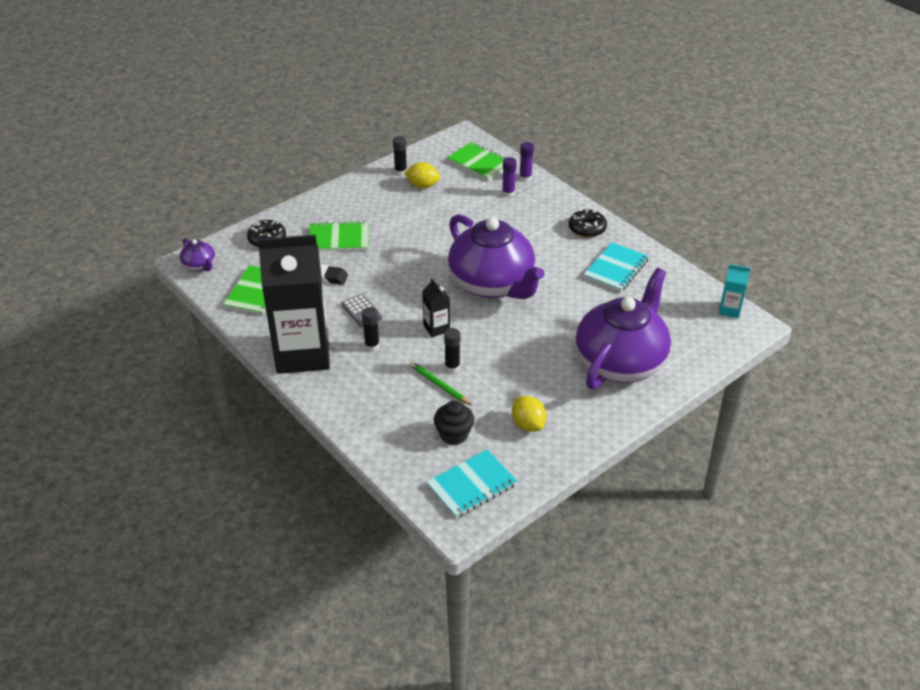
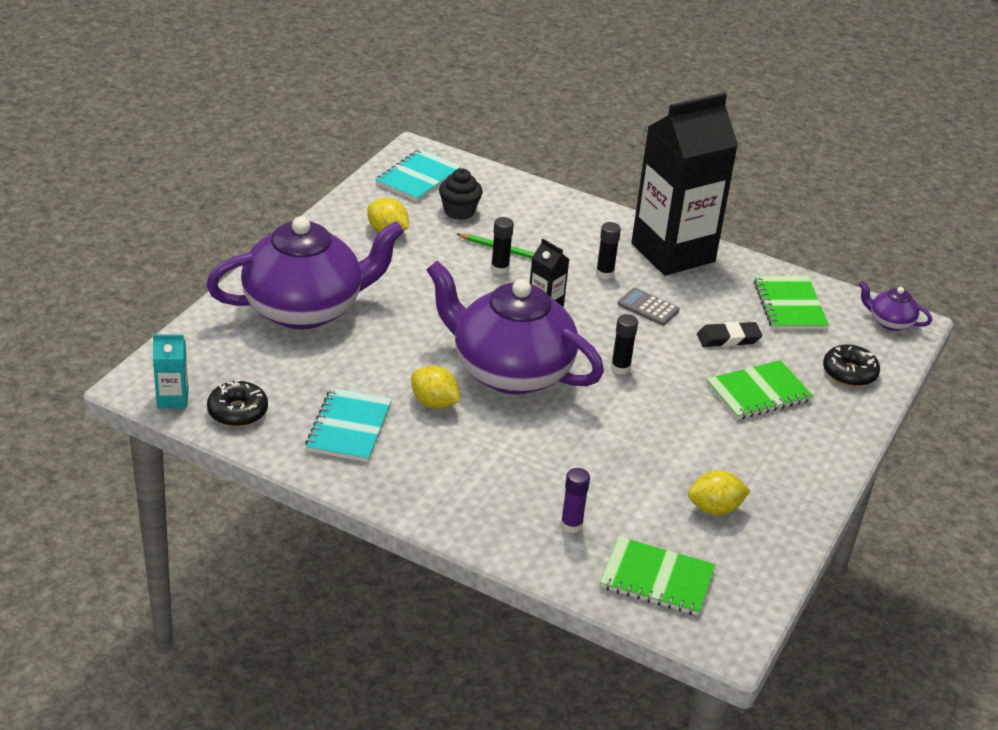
camera: 155 degrees right, 5 degrees down
black glue stick [393,136,407,175] -> black glue stick moved to [611,314,638,375]
purple glue stick [519,142,534,182] -> none
black donut [569,209,607,238] -> black donut moved to [207,380,268,427]
purple teapot [575,268,671,390] -> purple teapot turned 120 degrees counterclockwise [206,216,404,329]
none -> yellow lemon [411,366,460,409]

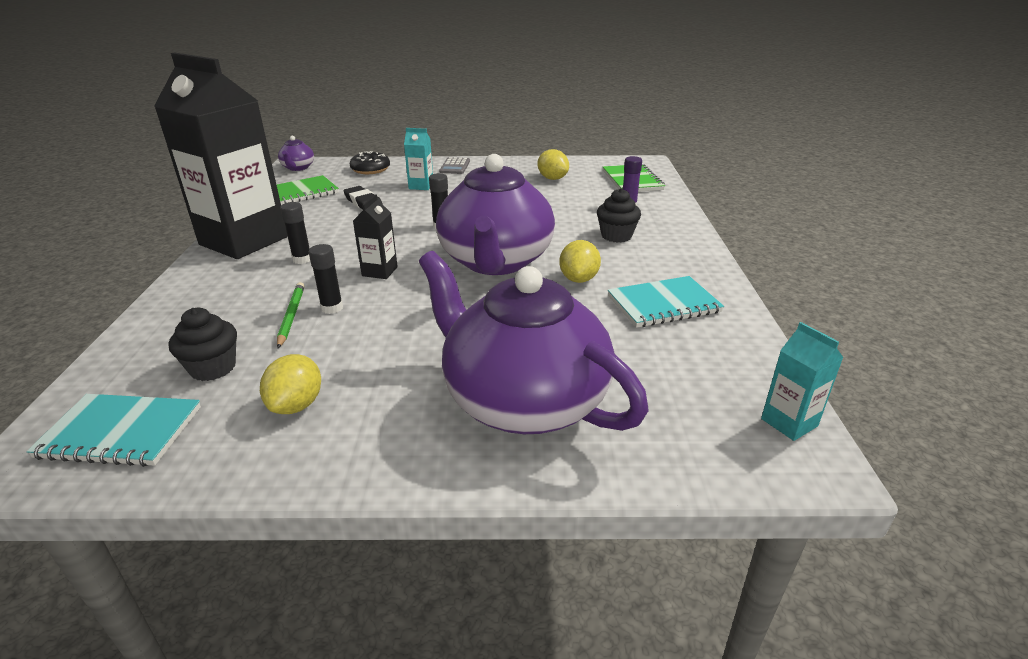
camera: 115 degrees left, 5 degrees down
black donut [207,380,268,427] -> none
grey calculator [618,288,679,326] -> grey calculator moved to [439,157,470,174]
green notebook [706,360,813,420] -> turquoise carton [404,128,433,190]
none -> black cupcake [597,188,641,243]

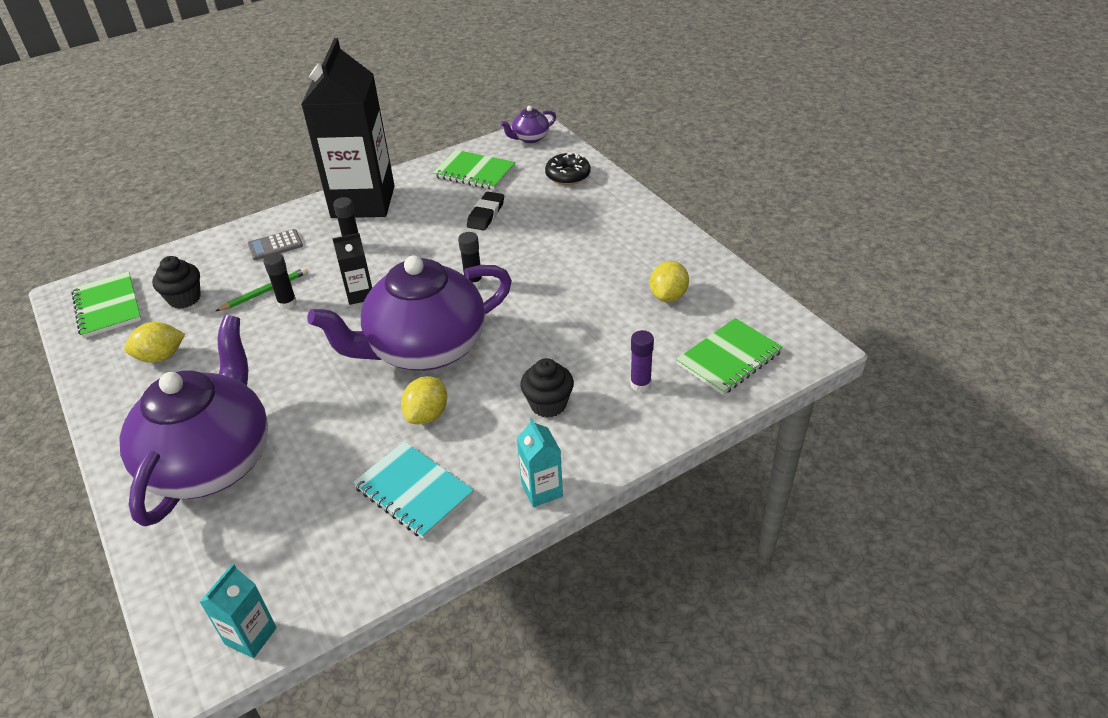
camera: 60 degrees right, 10 degrees up
turquoise notebook [26,394,201,467] -> green notebook [71,271,142,338]
turquoise carton [404,128,433,190] -> turquoise carton moved to [517,418,563,507]
grey calculator [439,157,470,174] -> grey calculator moved to [247,229,303,260]
yellow lemon [559,240,601,283] -> yellow lemon turned 45 degrees counterclockwise [401,376,447,424]

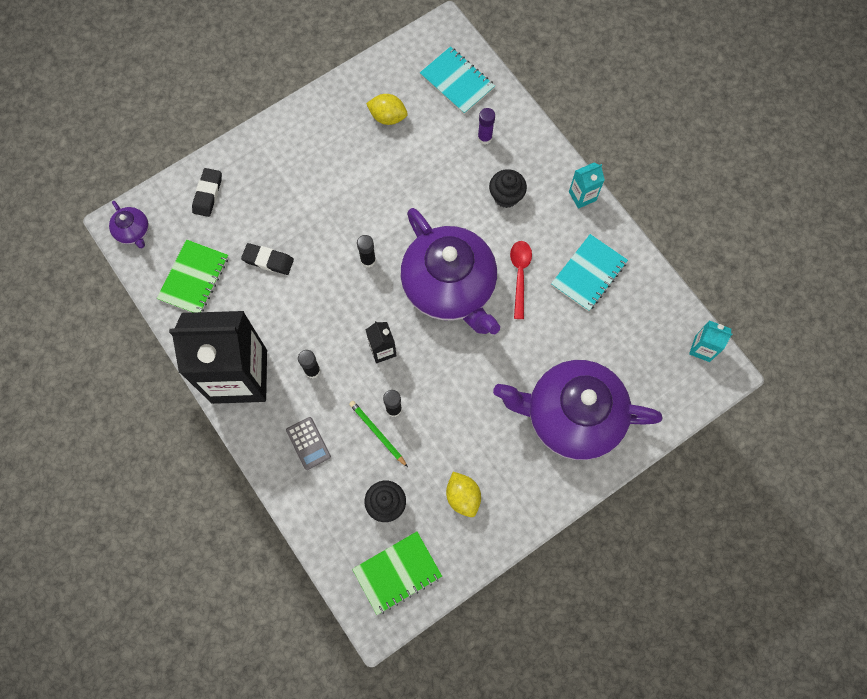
camera: 95 degrees left, 30 degrees up
yellow lemon [401,376,447,424] -> red spoon [510,241,532,319]
black donut [545,152,590,185] -> black eraser [192,168,222,217]
green notebook [676,318,783,395] -> turquoise notebook [420,46,495,114]

